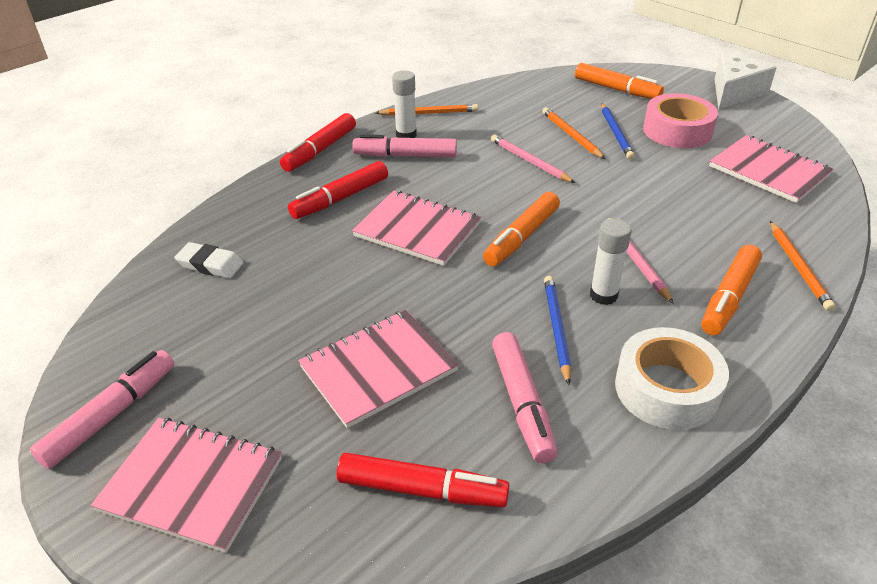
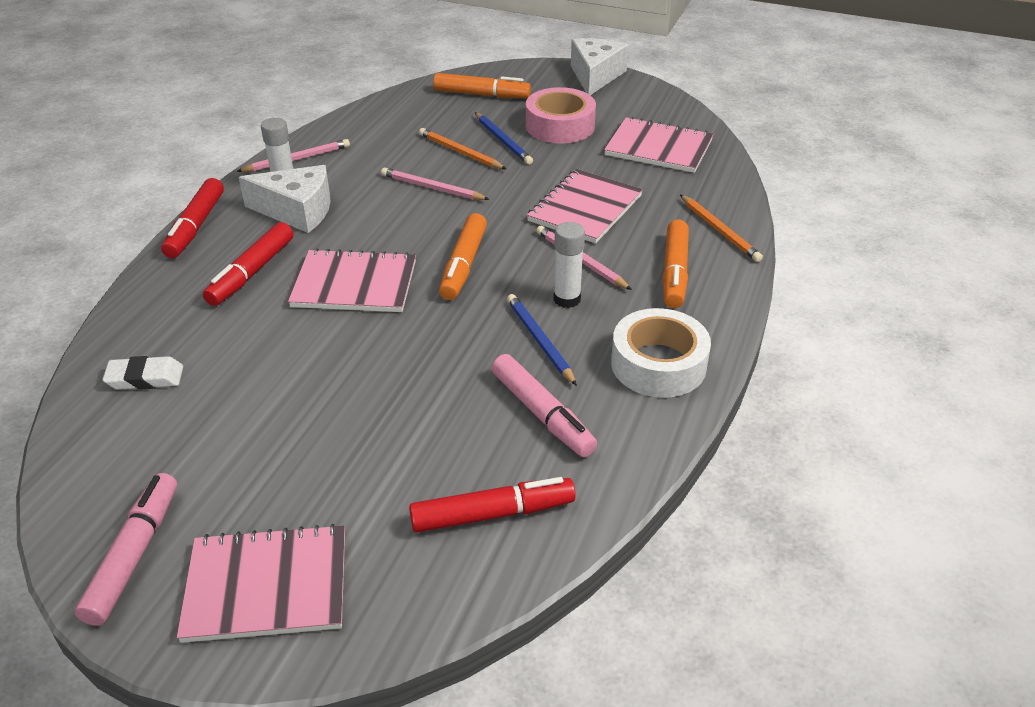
camera: 25 degrees left, 0 degrees up
pink notebook [298,310,459,428] -> pink notebook moved to [527,169,643,243]
pink marker [352,134,457,157] -> white cheese [239,165,330,233]
orange pencil [376,104,478,116] -> pink pencil [236,139,350,172]

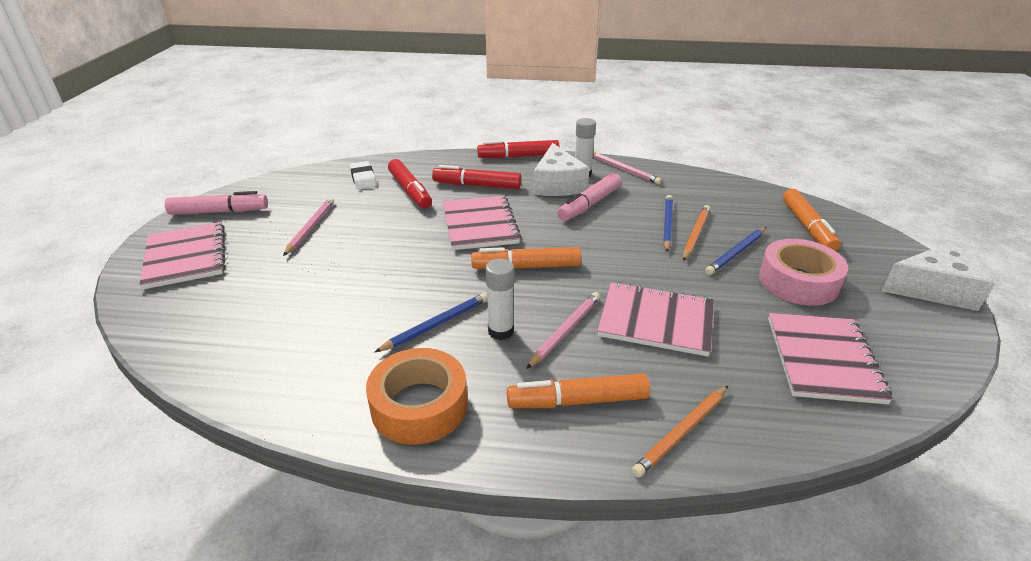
camera: 75 degrees right, 5 degrees down
pink pencil [381,167,490,200] -> pink pencil moved to [283,197,334,256]
red marker [409,477,576,533] -> red marker moved to [388,159,432,209]
pink marker [491,354,597,457] -> pink marker moved to [557,173,622,221]
white tape [611,308,711,398] -> orange tape [366,348,468,445]
none -> blue pencil [663,195,673,252]

